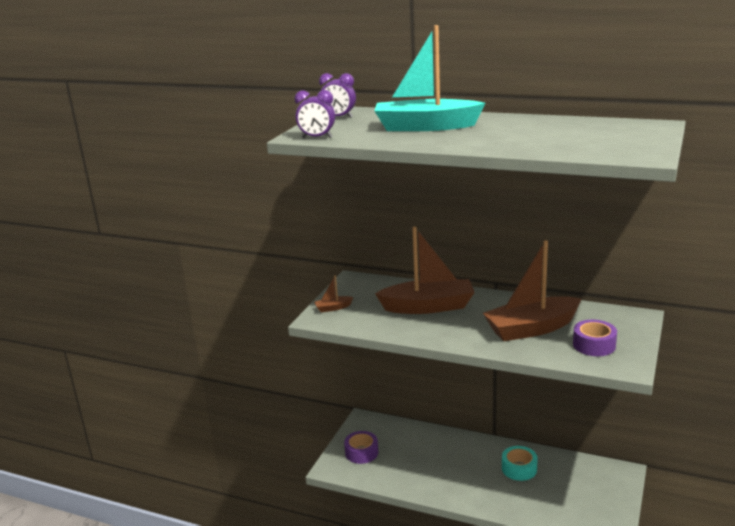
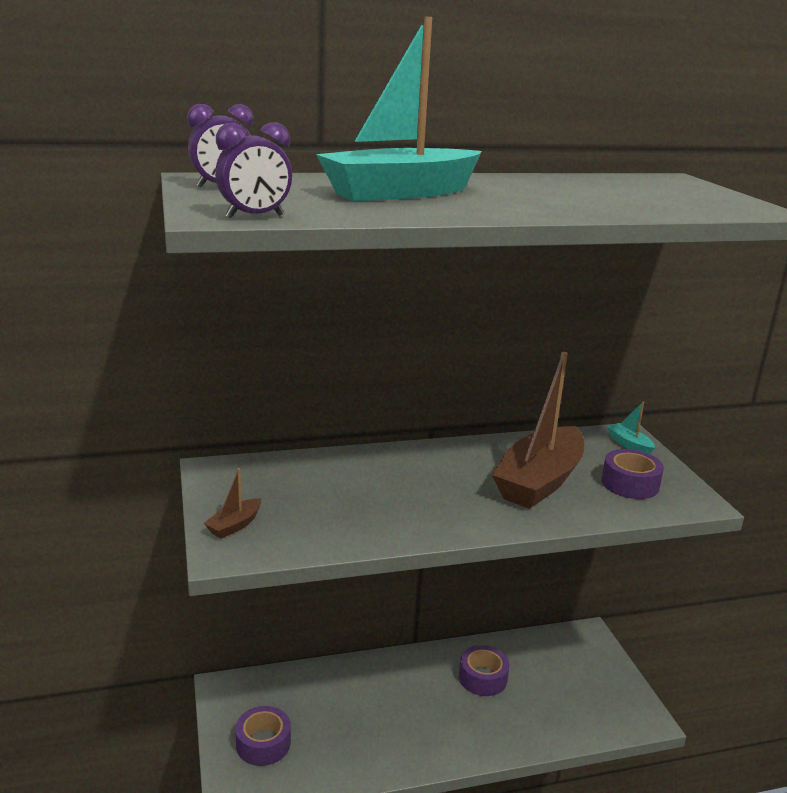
camera: 40 degrees left, 0 degrees up
brown boat [375,226,475,314] -> none
turquoise tape [502,446,538,481] -> purple tape [459,645,509,696]
none -> turquoise boat [607,402,655,454]

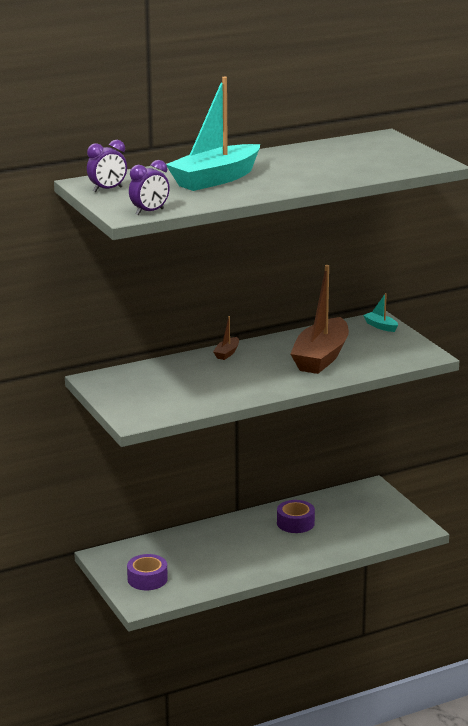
camera: 10 degrees left, 0 degrees up
brown boat [204,468,261,539] -> brown boat moved to [213,316,239,360]
purple tape [602,449,664,499] -> none

